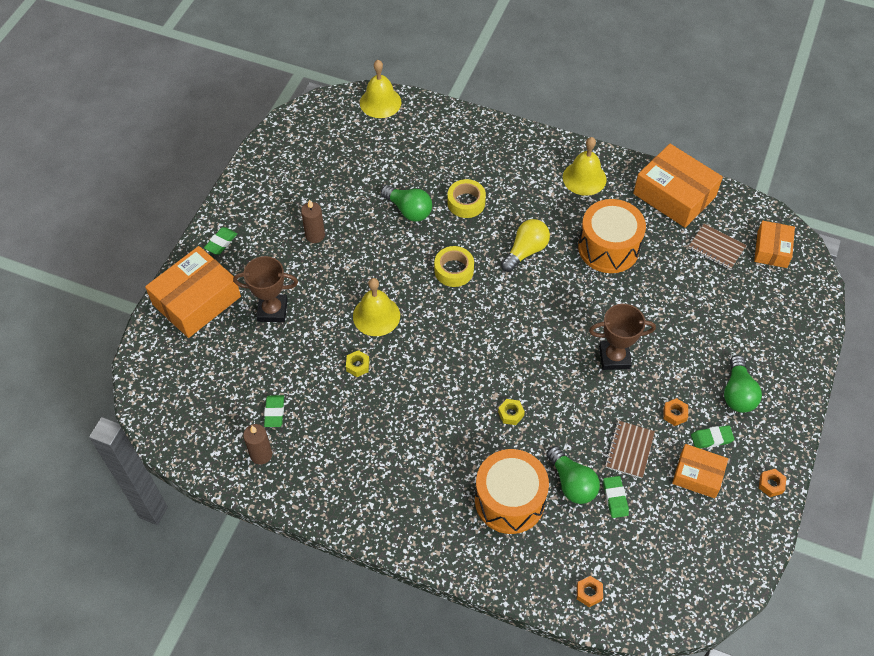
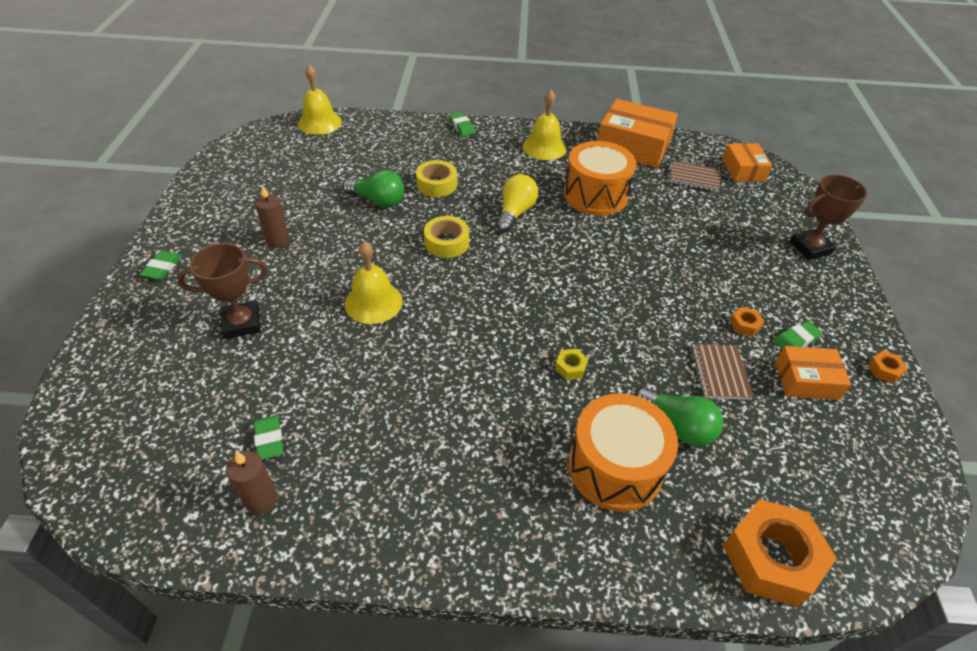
camera: 20 degrees left, 10 degrees down
orange box [145,246,241,338] -> none
yellow nut [346,350,369,377] -> none
orange nut [577,576,603,607] -> orange nut [723,499,837,607], size x2.36
brown trophy [589,304,656,370] -> brown trophy moved to [790,175,867,260]
green eraser [603,476,629,518] -> green eraser moved to [449,112,475,136]
green light bulb [724,355,762,413] -> none

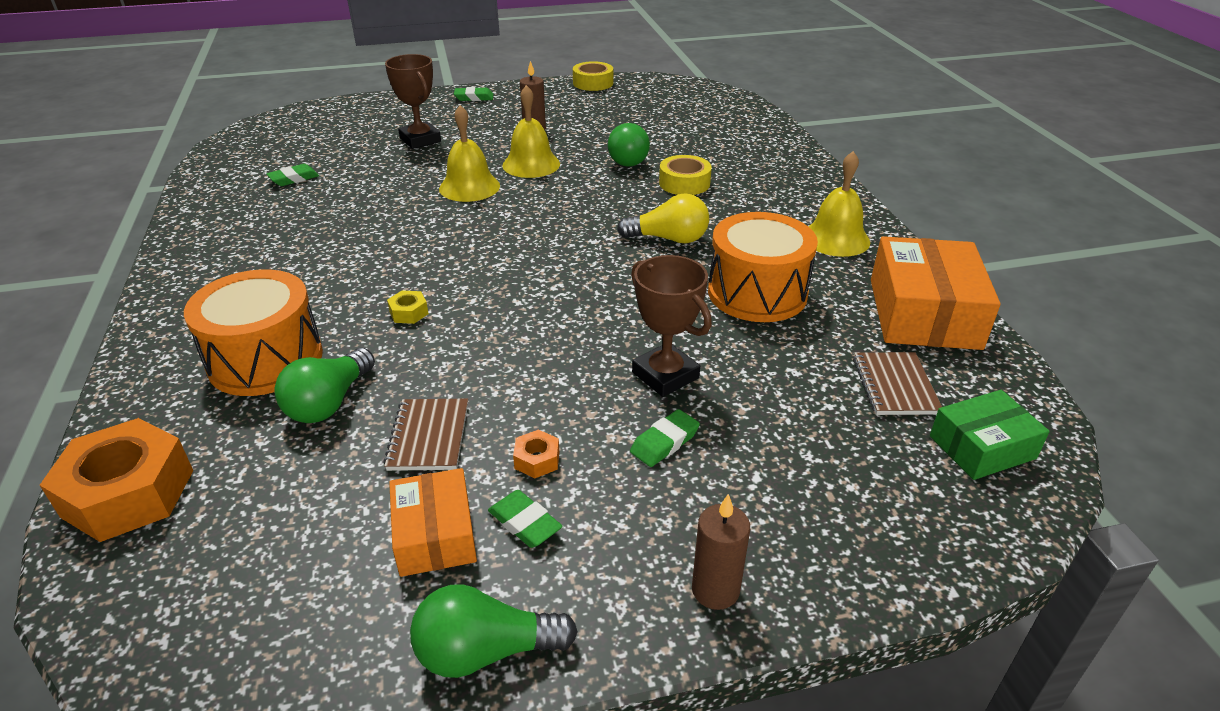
camera: 75 degrees right, 10 degrees down
brown candle [226,451,278,514] -> brown candle moved to [692,494,750,610]
yellow bell [298,65,342,135] -> yellow bell moved to [502,85,560,178]
yellow tape [424,216,469,258] -> yellow tape moved to [573,61,613,91]
green eraser [449,112,475,136] -> green eraser moved to [630,409,700,467]
brown notebook [691,344,753,400] -> brown notebook turned 75 degrees counterclockwise [383,398,468,471]
orange box [722,143,772,182] -> green box [930,390,1050,480]
brown trophy [790,175,867,260] -> brown trophy moved to [631,255,712,397]
orange nut [868,351,908,383] -> green light bulb [410,584,578,678]

